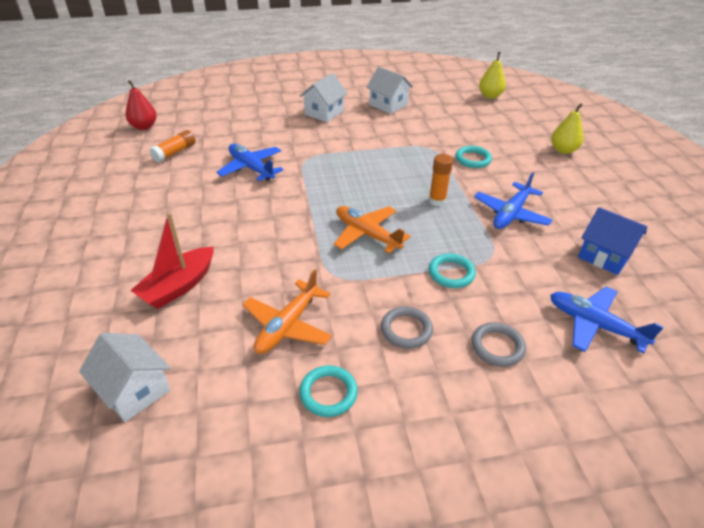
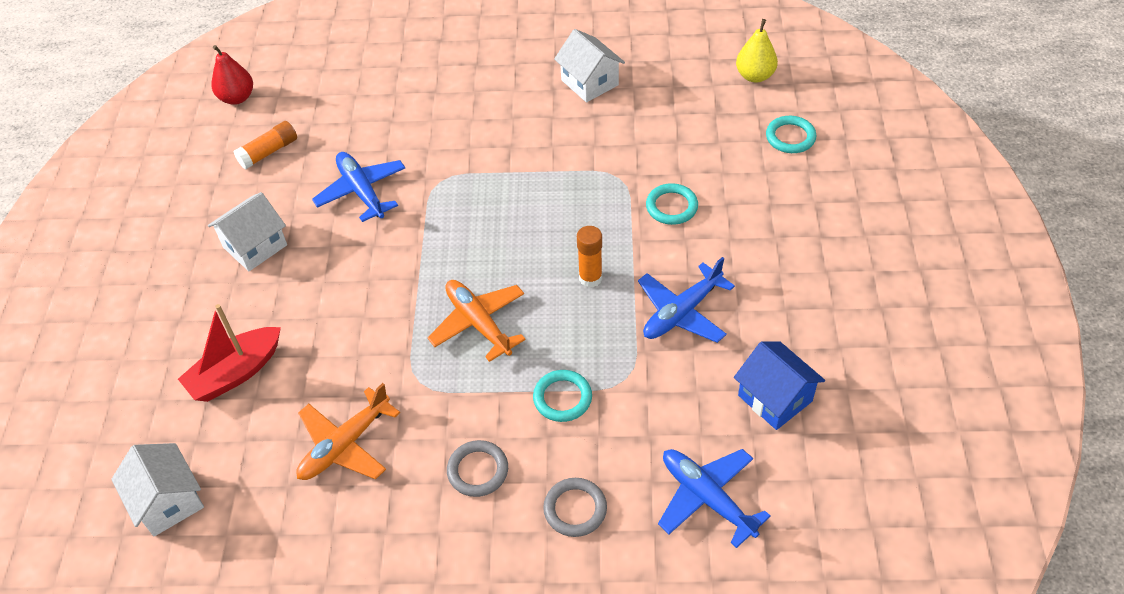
camera: 15 degrees right, 10 degrees up
turquoise ring [299,365,358,417] -> turquoise ring moved to [766,116,816,153]
white house [300,73,348,122] -> white house moved to [208,192,287,271]
yellow pear [551,103,584,154] -> none

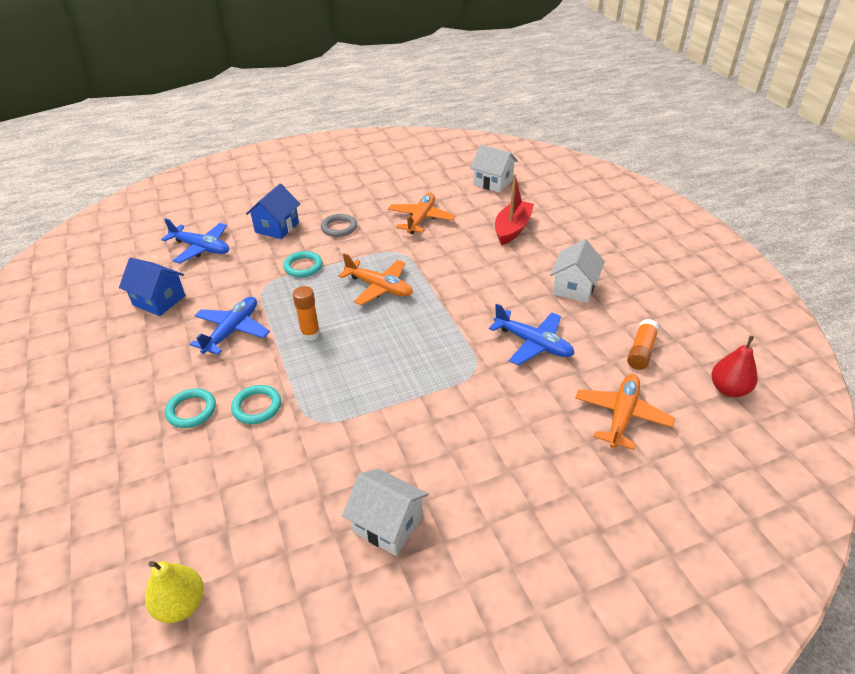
camera: 155 degrees right, 10 degrees down
grey ring [543,478,607,537] -> blue house [246,184,300,239]
turquoise ring [766,116,816,153] -> turquoise ring moved to [165,388,216,428]
none -> orange plane [575,374,675,450]

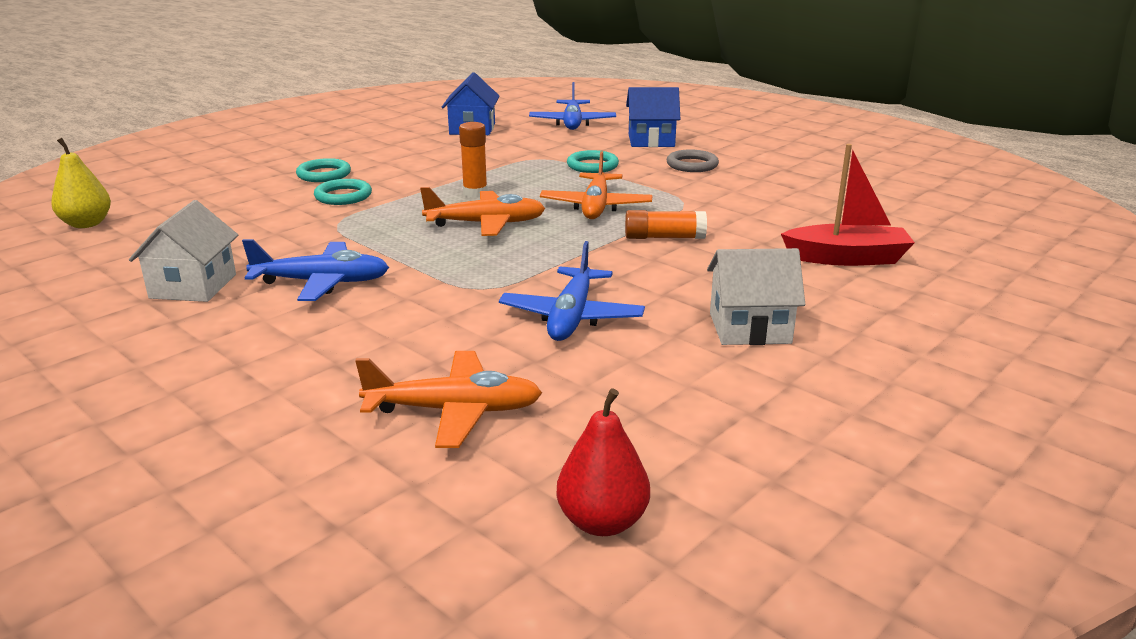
camera: 65 degrees right, 15 degrees down
blue plane [190,297,270,355] -> blue plane moved to [242,239,389,301]
orange plane [388,193,455,234] -> orange plane moved to [420,187,545,236]
white house [470,144,518,193] -> none
orange glue stick [627,319,659,370] -> orange glue stick moved to [625,210,707,239]

